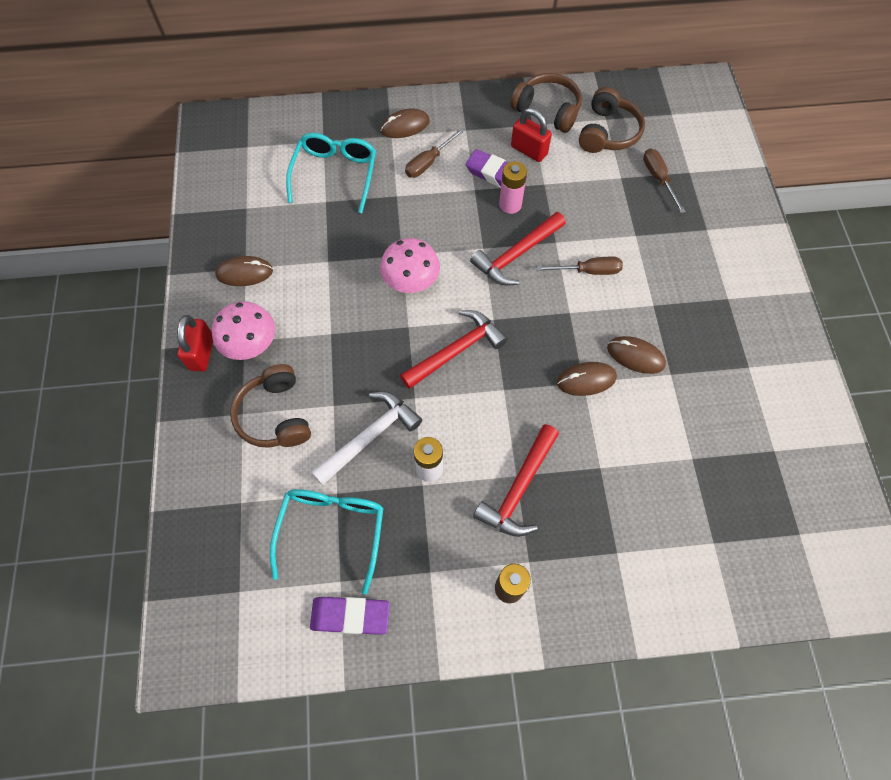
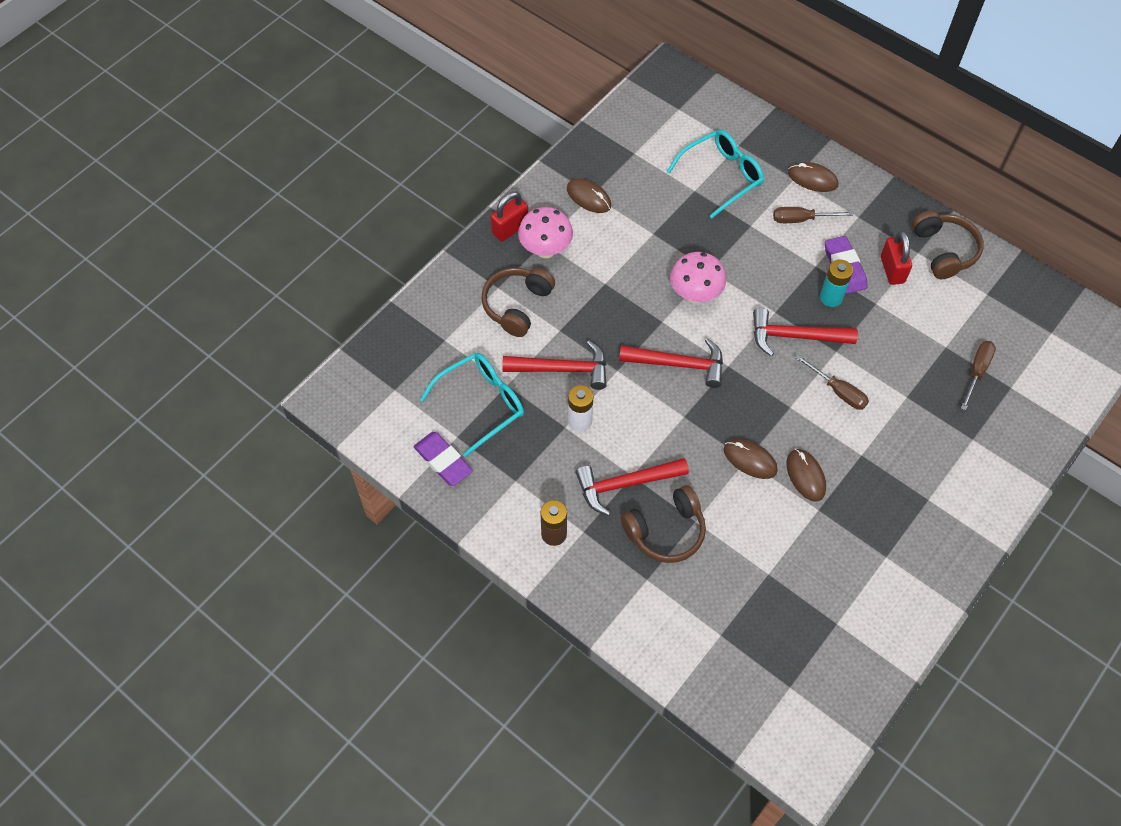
camera: 45 degrees right, 5 degrees down
white hammer [311,391,422,486] -> red hammer [502,341,607,390]
pink battery [499,162,527,214] -> turquoise battery [820,259,853,307]
brown headphones [579,87,645,153] -> brown headphones moved to [621,485,706,563]

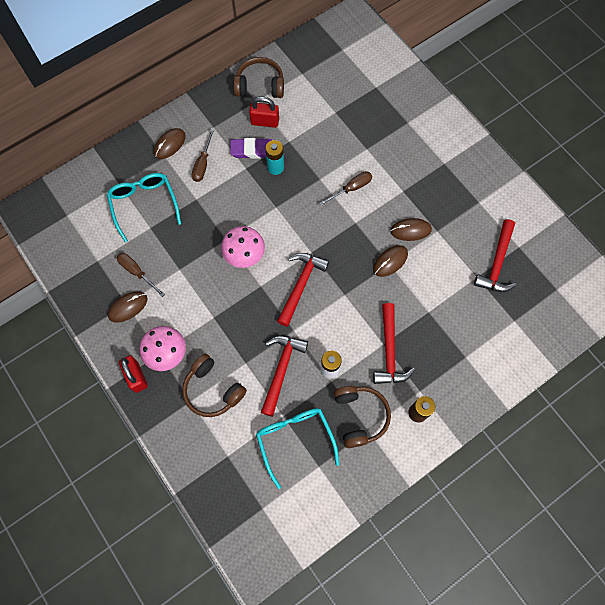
camera: 75 degrees left, 10 degrees up
purple eraser [413,432,473,486] -> none
brown headphones [621,485,706,563] -> brown headphones moved to [334,386,391,448]
red hammer [753,308,858,356] -> red hammer moved to [474,219,516,292]
brown screwdriver [961,341,996,410] -> brown screwdriver moved to [117,253,165,297]

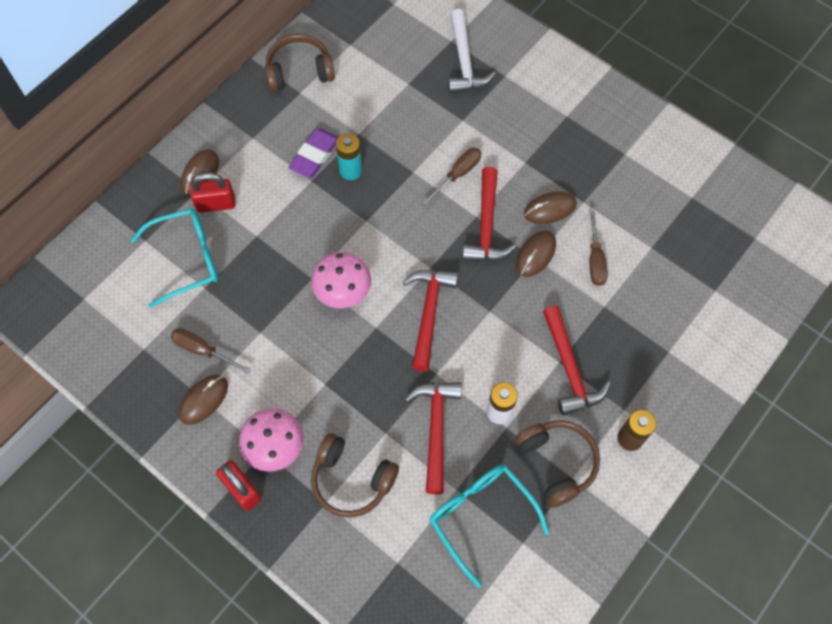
camera: 15 degrees left, 5 degrees down
turquoise glasses [107,173,181,242] -> turquoise glasses turned 105 degrees clockwise [130,208,218,308]
brown screwdriver [192,129,214,182] -> brown screwdriver moved to [589,208,608,286]
purple eraser [230,138,272,159] -> purple eraser turned 45 degrees counterclockwise [288,128,338,178]
red padlock [249,97,279,128] -> red padlock moved to [190,173,236,213]
red hammer [474,219,516,292] -> red hammer moved to [462,167,516,261]
none -> white hammer [448,9,496,93]

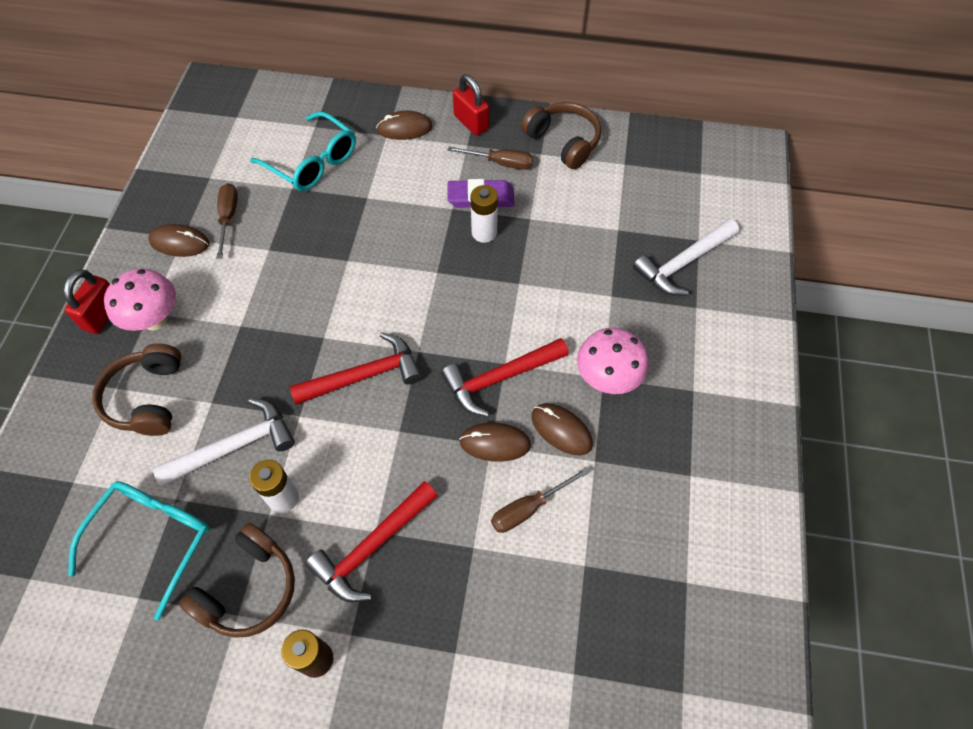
camera: 60 degrees right, 5 degrees down
red padlock [190,173,236,213] -> red padlock moved to [453,74,489,136]
pink mushroom [311,252,371,308] -> pink mushroom moved to [577,328,649,394]
turquoise battery [336,133,362,180] -> white battery [471,185,498,243]
red hammer [405,382,462,494] -> white hammer [153,398,295,486]
brown screwdriver [422,148,481,205] -> brown screwdriver moved to [448,147,533,170]

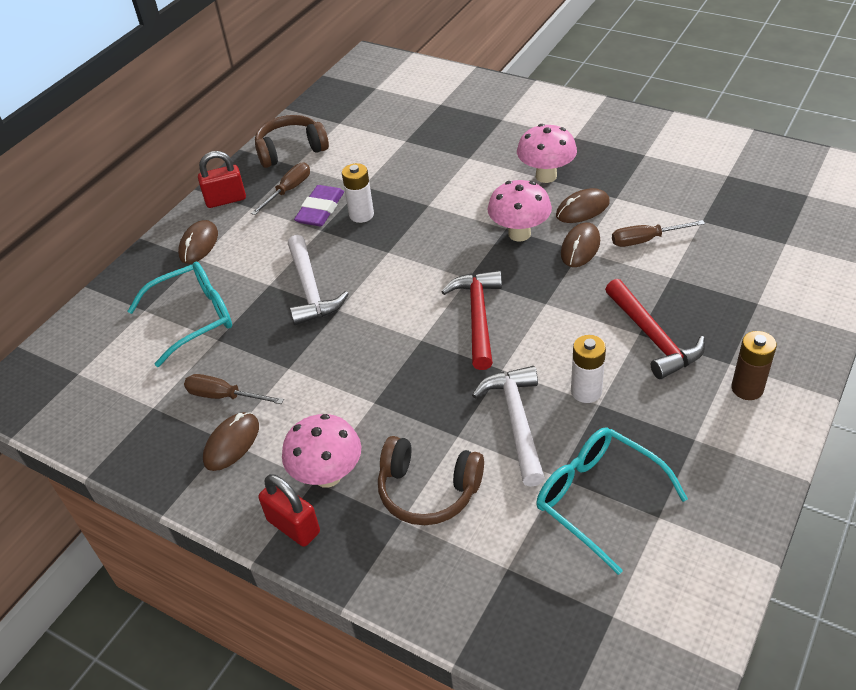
camera: 65 degrees left, 15 degrees down
brown headphones [179,523,295,638] -> none
red hammer [441,338,569,417] -> pink mushroom [488,180,552,241]
brown screwdriver [491,468,589,533] -> brown screwdriver turned 90 degrees clockwise [612,220,705,247]
white hammer [633,219,739,295] -> white hammer moved to [288,235,349,325]

